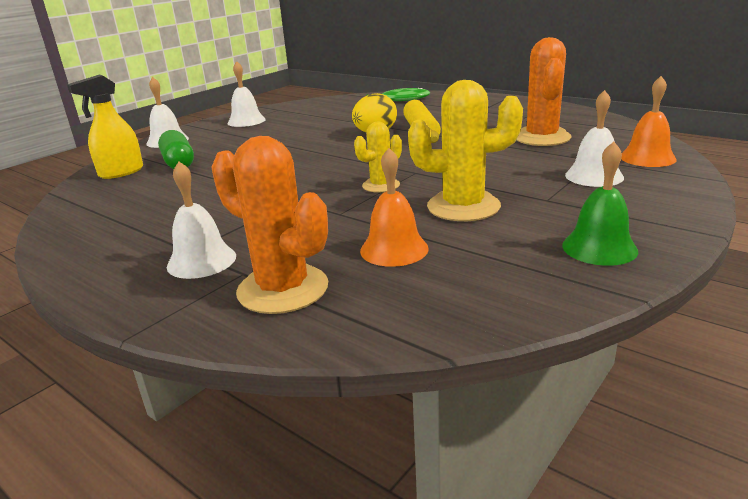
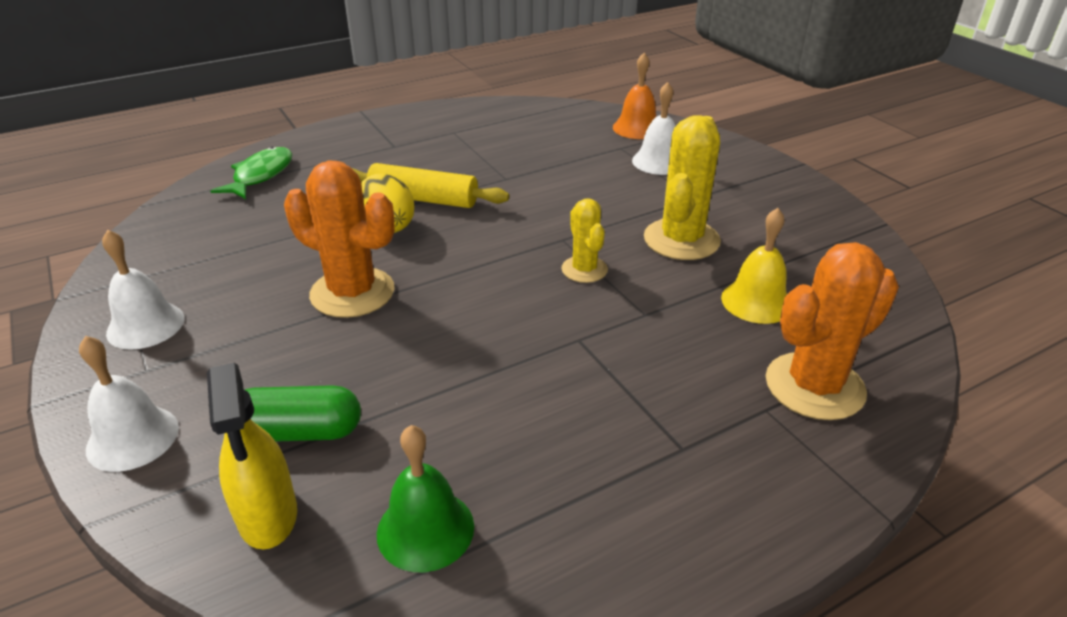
camera: 70 degrees left, 10 degrees up
white bell [167,161,236,279] -> none
orange bell [360,148,429,267] -> yellow bell [721,208,787,324]
orange cactus [516,37,572,146] -> orange cactus moved to [284,160,395,318]
green bell [562,141,638,266] -> green bell moved to [377,425,474,572]

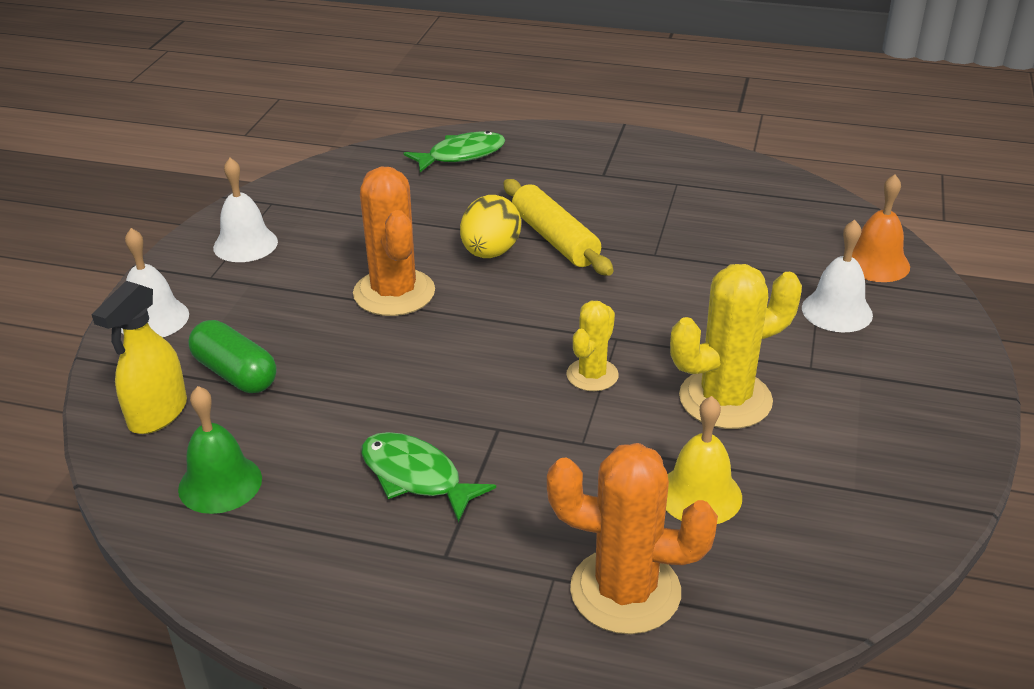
camera: 45 degrees right, 0 degrees up
none -> green fish [361,432,496,522]

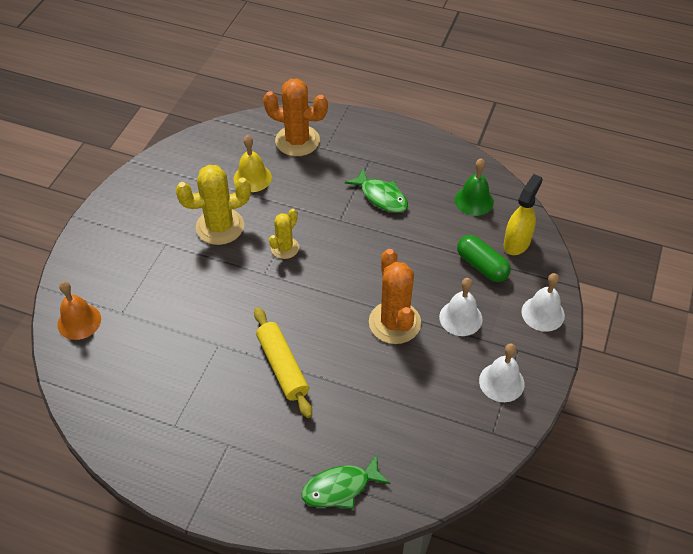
camera: 175 degrees left, 15 degrees up
yellow egg [460,195,521,258] -> none
white bell [802,220,873,333] -> white bell moved to [439,278,483,336]

